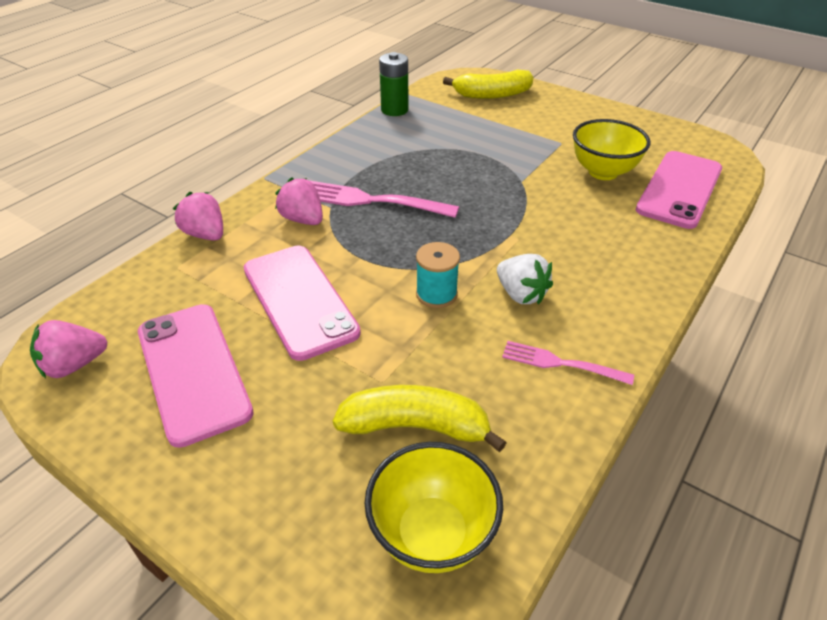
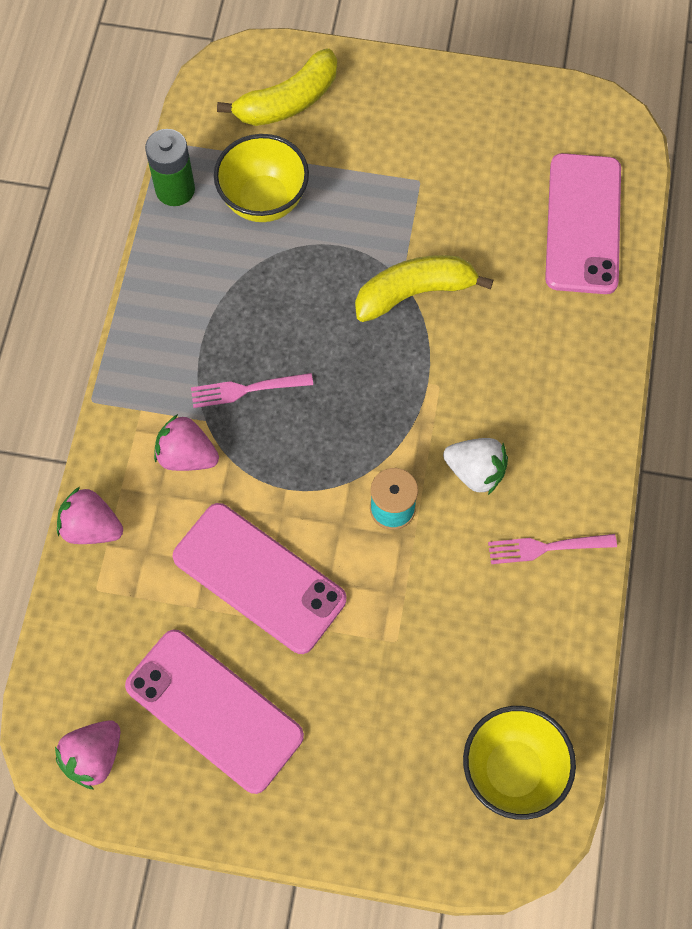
camera: 25 degrees left, 25 degrees up
pink fork [311,181,459,218] -> pink fork [191,373,313,408], size x0.60
yellow banana [333,385,507,452] -> yellow banana moved to [355,255,494,322]
yellow bowl [573,119,651,180] -> yellow bowl moved to [214,134,309,222]

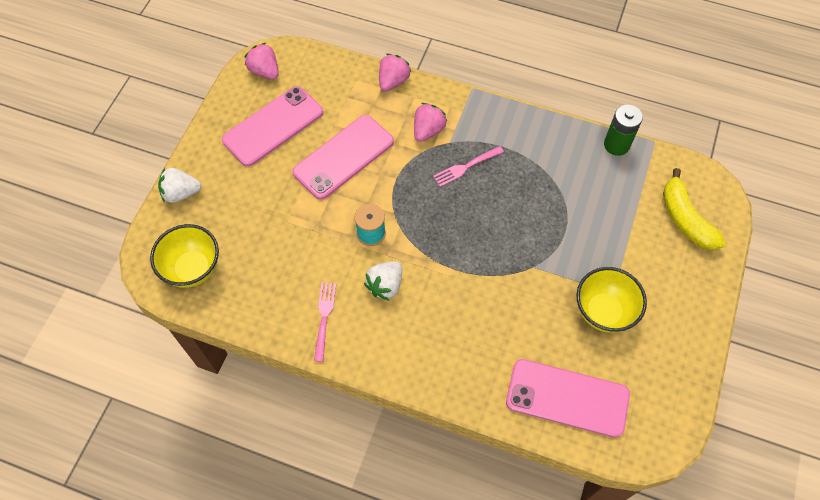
camera: 100 degrees right, 5 degrees down
pink fork [191,373,313,408] -> pink fork turned 120 degrees counterclockwise [433,146,504,187]
yellow bowl [214,134,309,222] -> yellow bowl moved to [576,267,647,333]
yellow banana [355,255,494,322] -> none
none -> white strawberry [158,168,201,203]

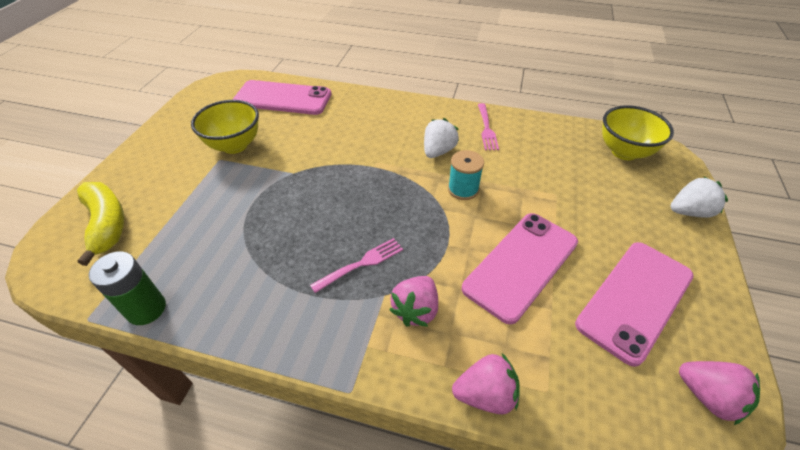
camera: 175 degrees right, 15 degrees down
pink strawberry [379,54,411,91] -> pink strawberry turned 120 degrees counterclockwise [452,353,520,414]

